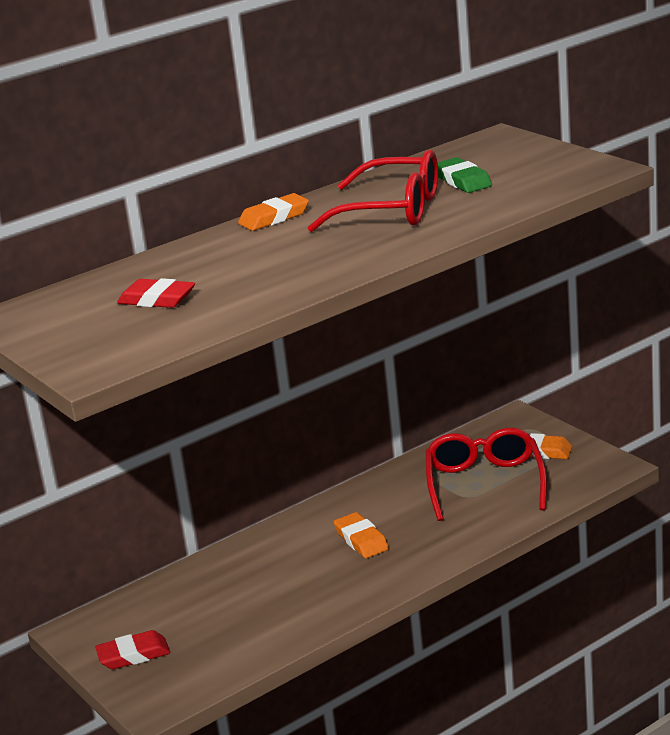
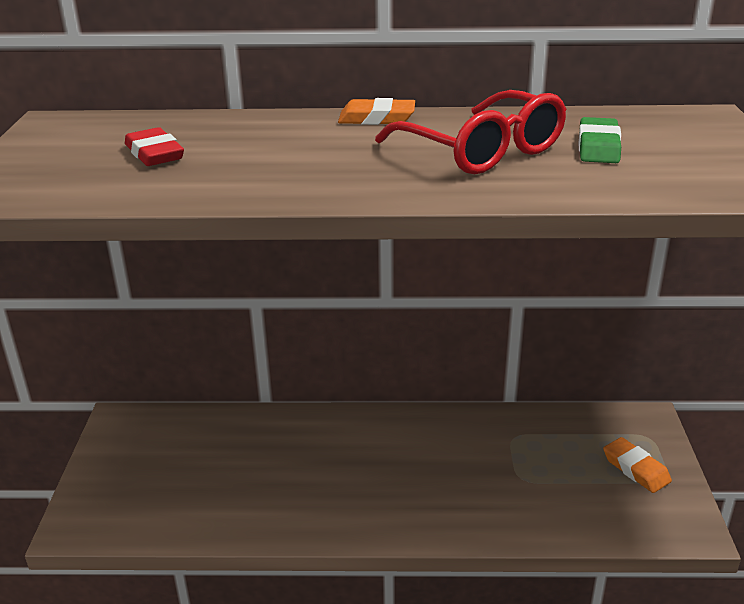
camera: 35 degrees right, 5 degrees up
red eraser [95,630,170,669] -> none
orange eraser [334,512,389,558] -> none
red glasses [426,428,547,521] -> none

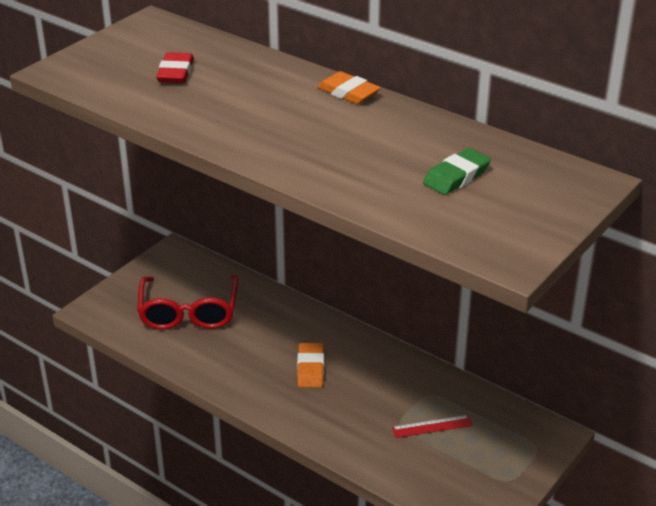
camera: 35 degrees right, 5 degrees up
red glasses [375,90,566,174] -> red glasses moved to [137,275,238,330]
orange eraser [603,437,672,493] -> orange eraser moved to [297,343,324,388]
none -> red ruler [392,415,473,438]

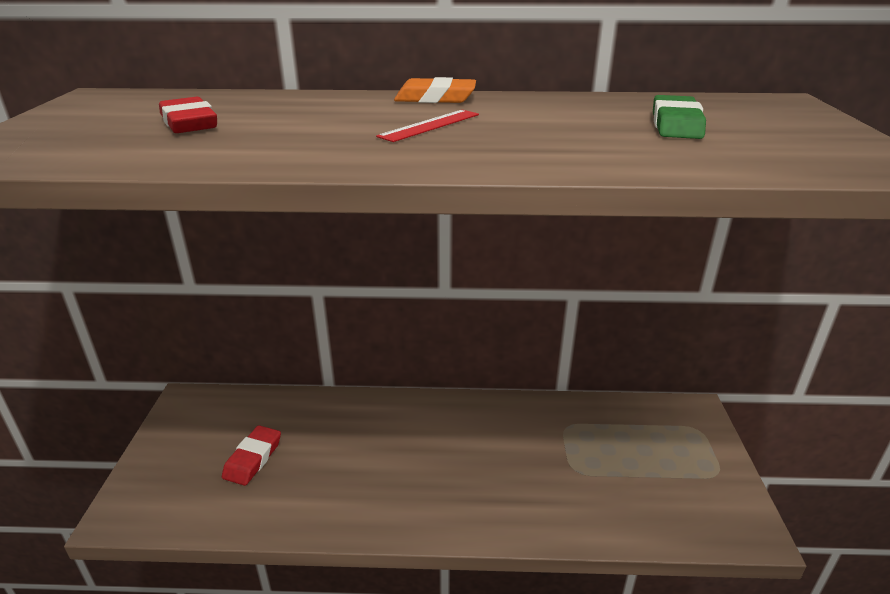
camera: 35 degrees left, 5 degrees down
red glasses [137,275,238,330] -> red eraser [222,425,281,486]
orange eraser [297,343,324,388] -> none
red ruler [392,415,473,438] -> red ruler moved to [376,110,479,142]

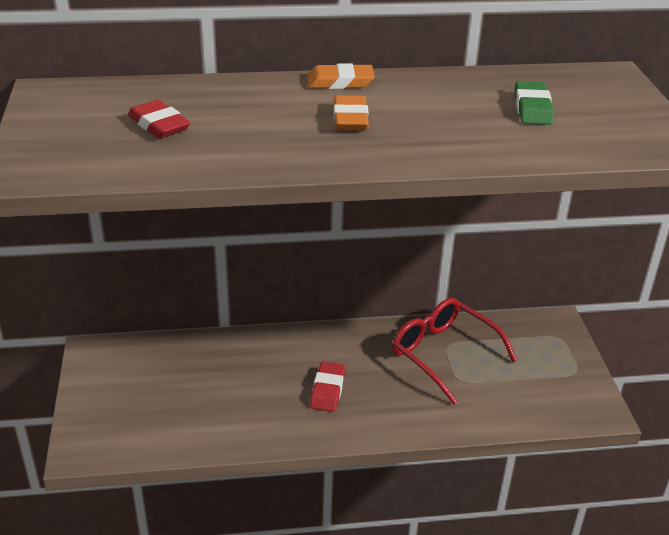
camera: 10 degrees left, 5 degrees up
red eraser [222,425,281,486] -> red eraser moved to [310,362,346,412]
red ruler [376,110,479,142] -> orange eraser [333,95,369,130]
none -> red glasses [392,298,517,404]

